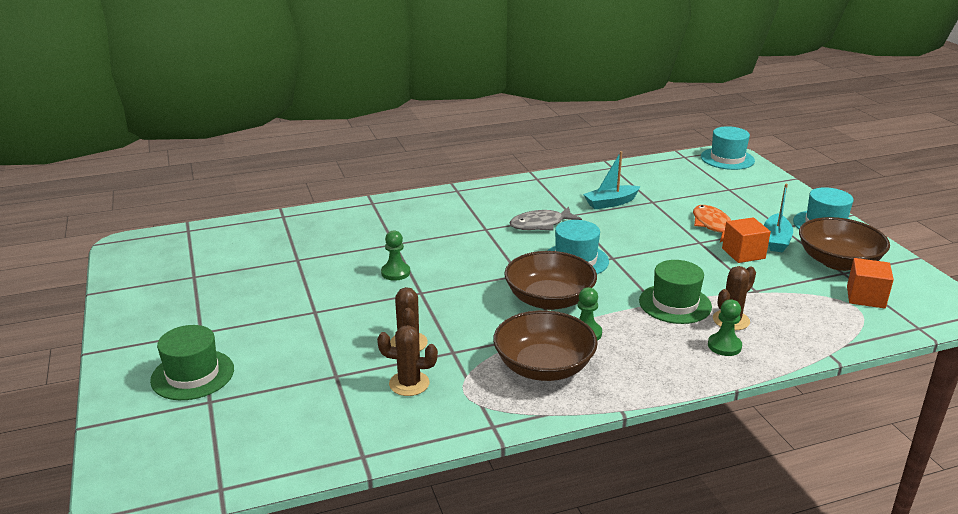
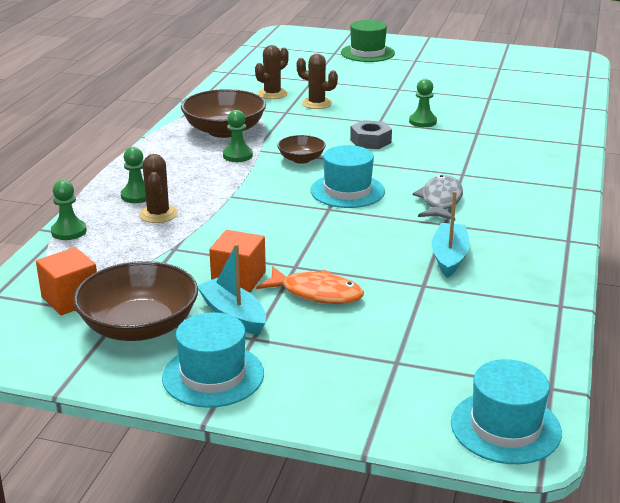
camera: 125 degrees right, 0 degrees up
brown bowl [504,251,597,310] -> brown bowl [277,135,326,164], size x0.54
green hat [639,260,712,324] -> none
none -> green pawn [51,180,87,240]
none -> grey nut [350,120,392,149]

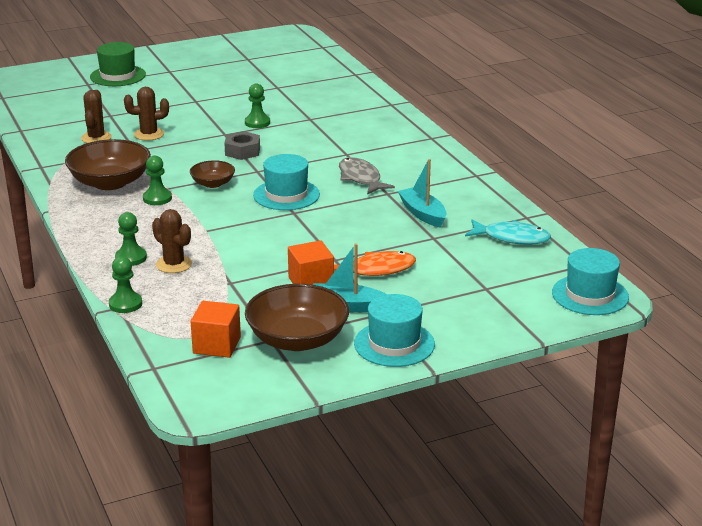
camera: 40 degrees left, 0 degrees up
none -> turquoise fish [465,219,551,245]

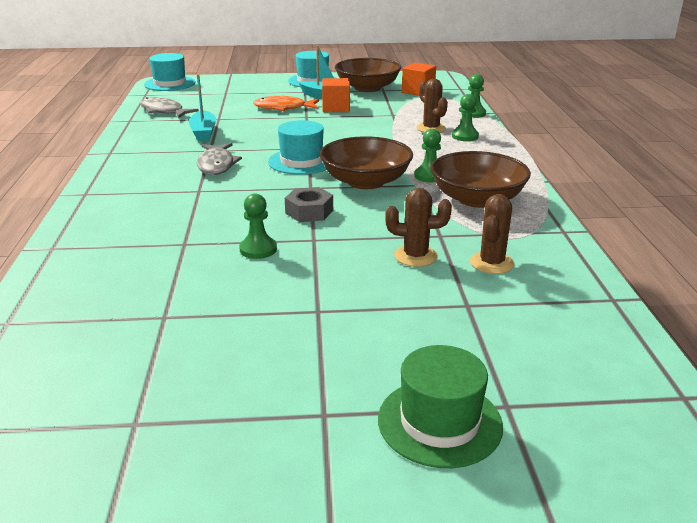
camera: 160 degrees left, 0 degrees up
brown bowl [190,160,235,188] -> brown bowl [320,136,413,189], size x1.86
turquoise fish [465,219,551,245] -> grey fish [140,97,199,118]

